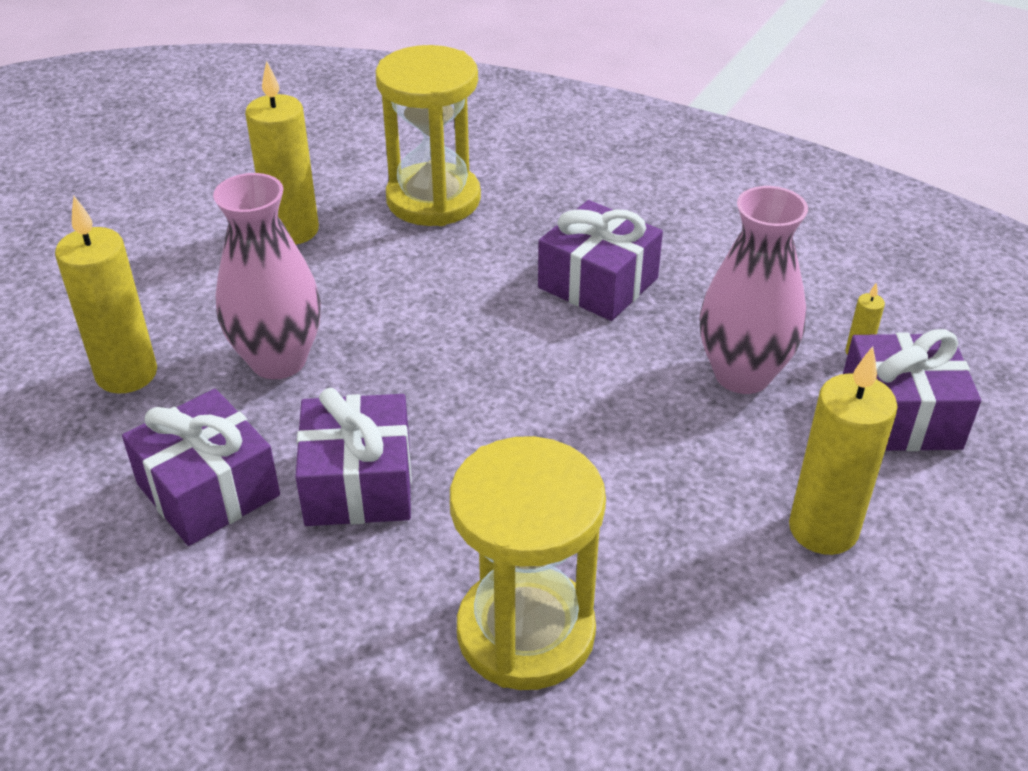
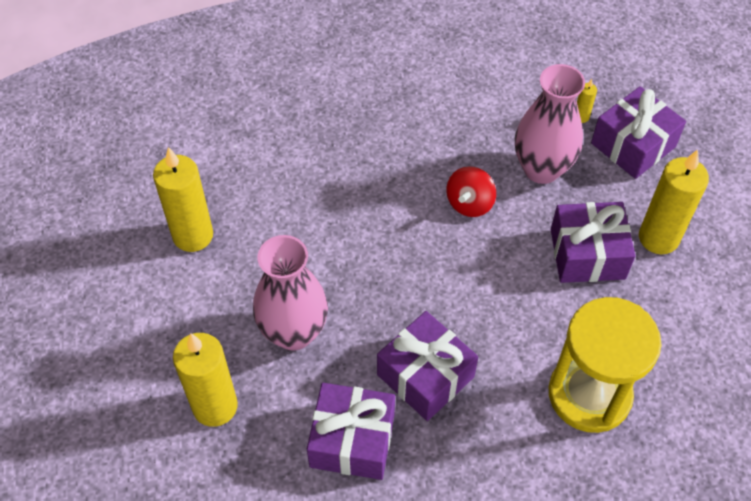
camera: 40 degrees left, 15 degrees up
yellow hourglass [376,45,481,226] -> none
purple gift [538,200,663,321] -> purple gift moved to [551,202,636,283]
none -> red spinning top [446,166,496,217]

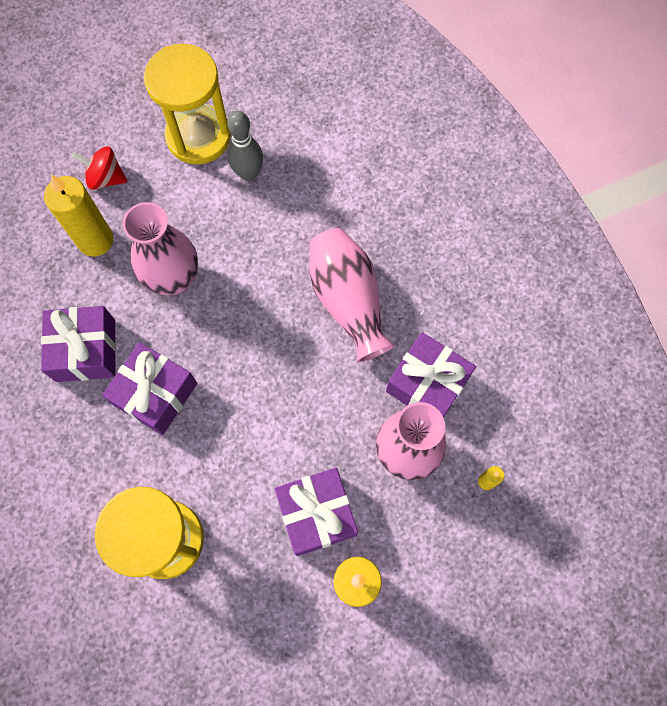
camera: 75 degrees right, 15 degrees up
yellow candle [153,147,213,252] -> grey bowling pin [227,111,263,181]
red spinning top [446,166,496,217] -> red spinning top moved to [72,147,128,190]
purple gift [591,86,686,179] -> purple gift moved to [386,332,476,418]
none -> yellow hourglass [144,44,231,165]
none -> pink vase [310,228,394,362]

